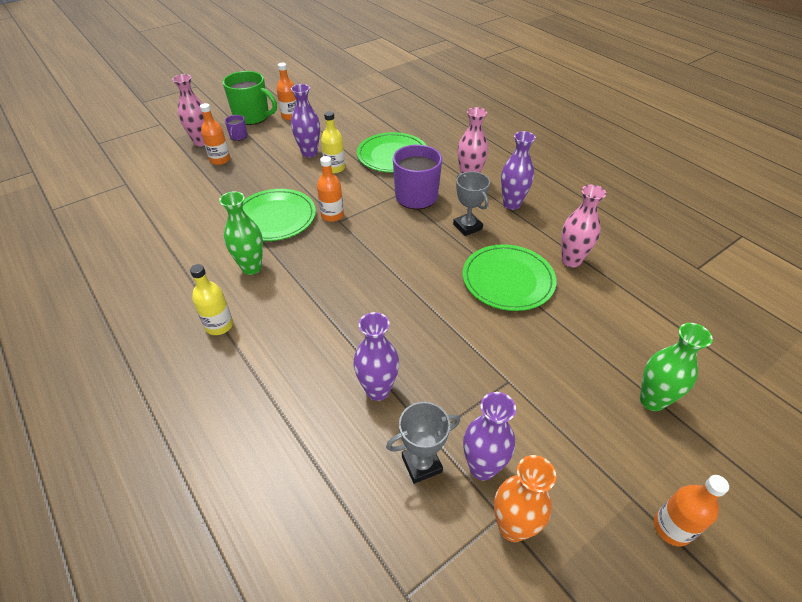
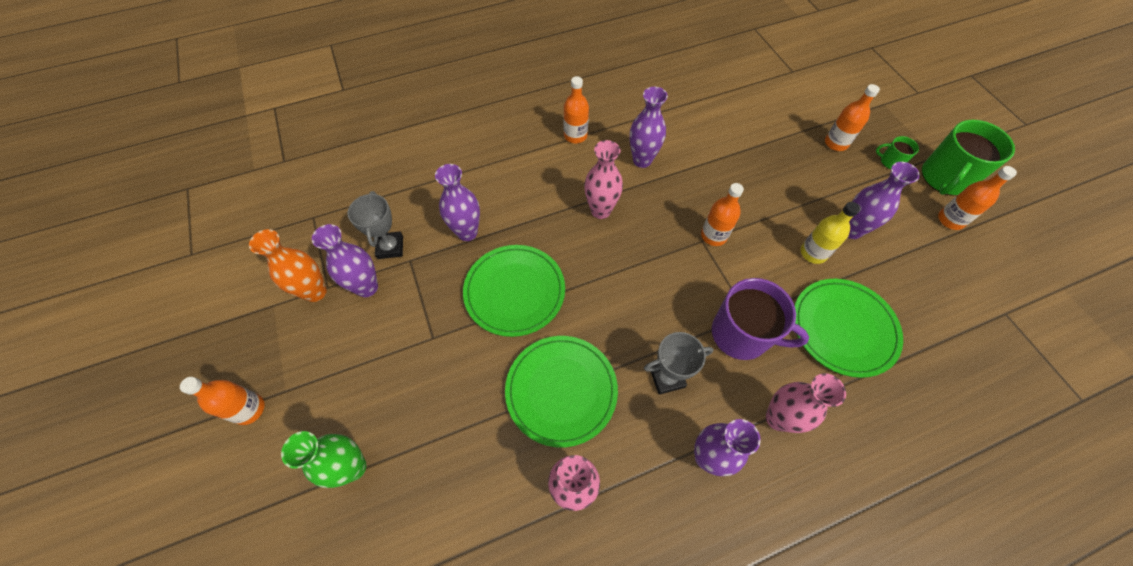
camera: 105 degrees right, 15 degrees up
pink vase [172,74,205,147] -> pink vase moved to [584,140,623,219]
yellow bottle [190,264,233,335] -> orange bottle [563,76,589,143]
green vase [219,191,263,275] -> purple vase [629,87,668,168]
purple mug [225,115,247,141] -> green mug [876,136,919,170]
green plate [243,189,316,241] -> green plate moved to [463,245,565,337]

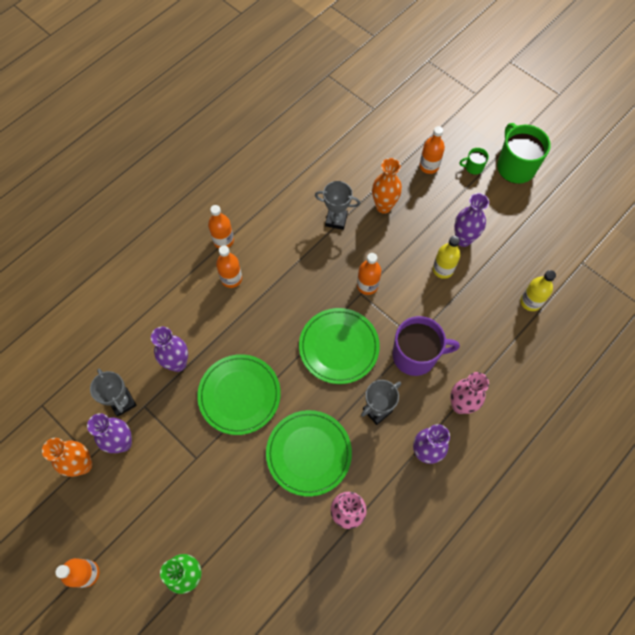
camera: 25 degrees left, 5 degrees up
pink vase [584,140,623,219] -> none
purple vase [629,87,668,168] -> none
green plate [794,279,903,378] -> green plate moved to [299,308,380,384]
green mug [922,120,1015,195] -> green mug turned 150 degrees clockwise [497,123,551,184]
orange bottle [938,166,1017,230] -> orange bottle moved to [216,245,242,288]
none -> grey trophy [315,181,361,230]
none -> orange vase [372,158,402,214]
none -> yellow bottle [520,270,556,311]

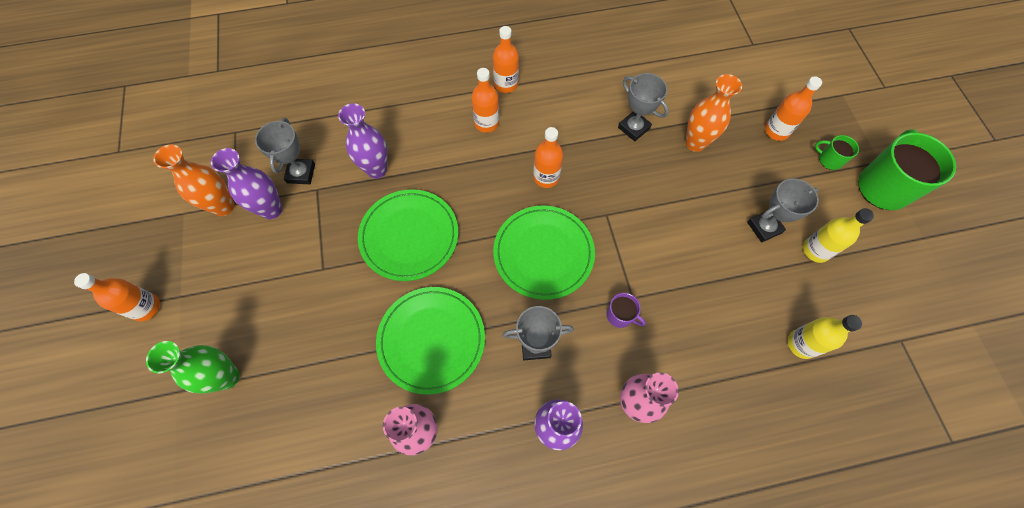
camera: 35 degrees right, 0 degrees up
orange bottle [357,253,381,295] -> orange bottle moved to [533,127,563,188]
purple mug [392,316,460,376] -> purple mug [607,293,646,328], size x0.47
yellow bottle [433,236,460,279] -> yellow bottle moved to [803,208,874,263]
purple vase [454,193,489,247] -> grey trophy [747,178,819,243]

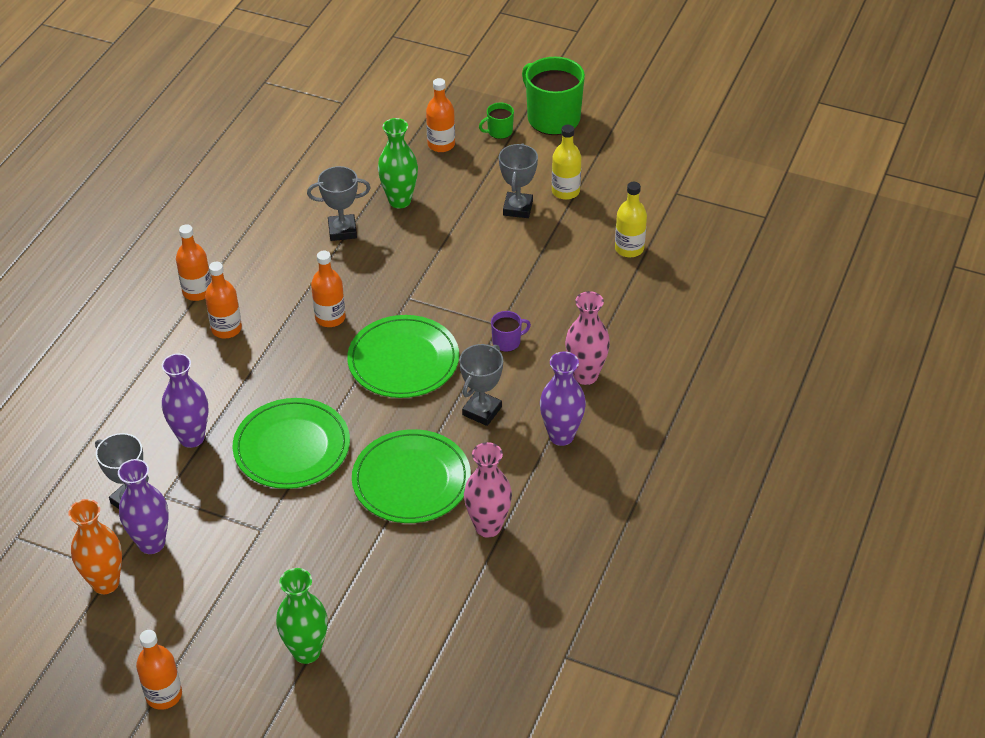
camera: 55 degrees left, 20 degrees down
orange vase [686,74,742,152] -> green vase [378,118,418,208]

